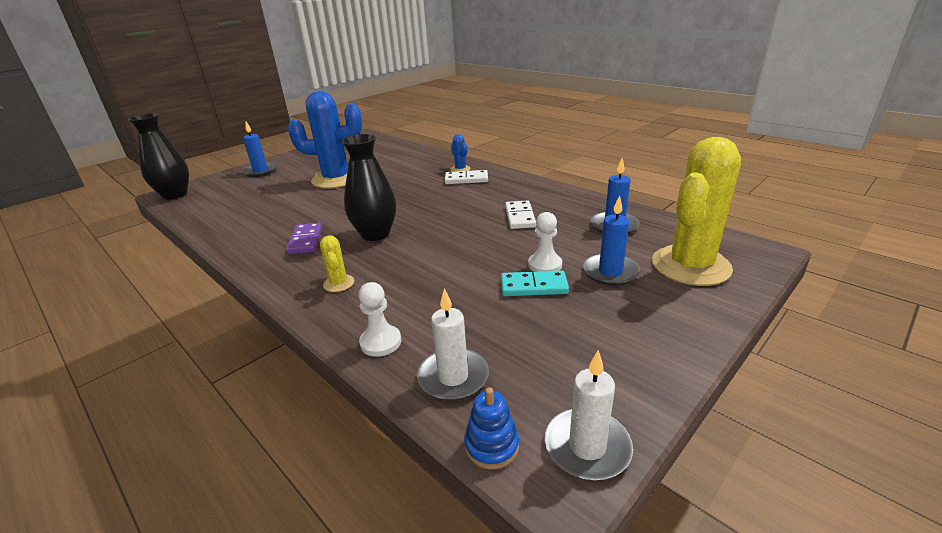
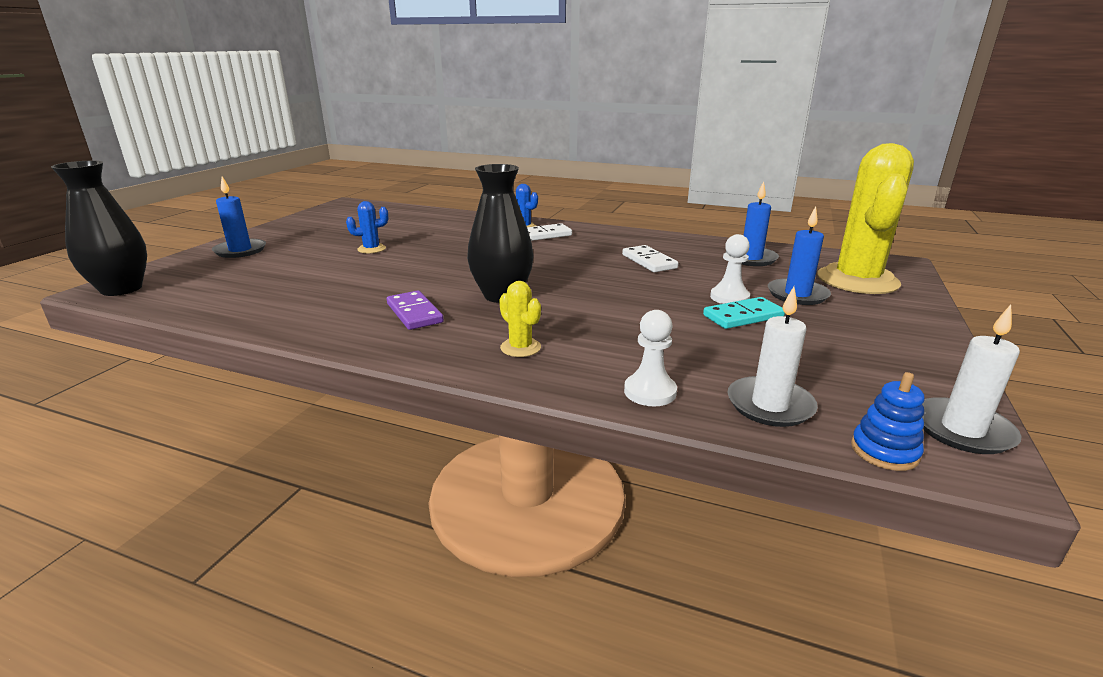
camera: 25 degrees left, 5 degrees down
blue cactus [288,91,362,188] -> blue cactus [346,201,388,253], size x0.42

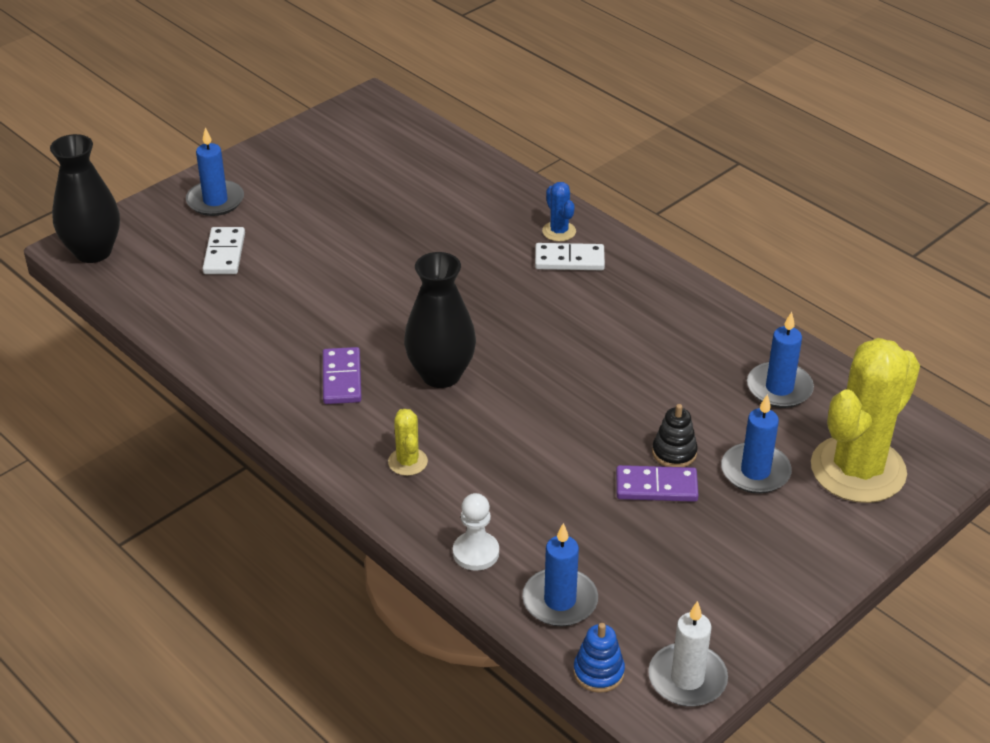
camera: 25 degrees right, 15 degrees up
blue cactus [346,201,388,253] -> none
white domino [622,245,678,272] -> white domino moved to [202,227,245,274]
turquoise domino [703,297,785,329] -> purple domino [616,465,699,502]
white pawn [710,234,750,304] -> black stacking toy [652,404,698,467]
white candle [727,287,818,427] -> blue candle [522,523,598,626]

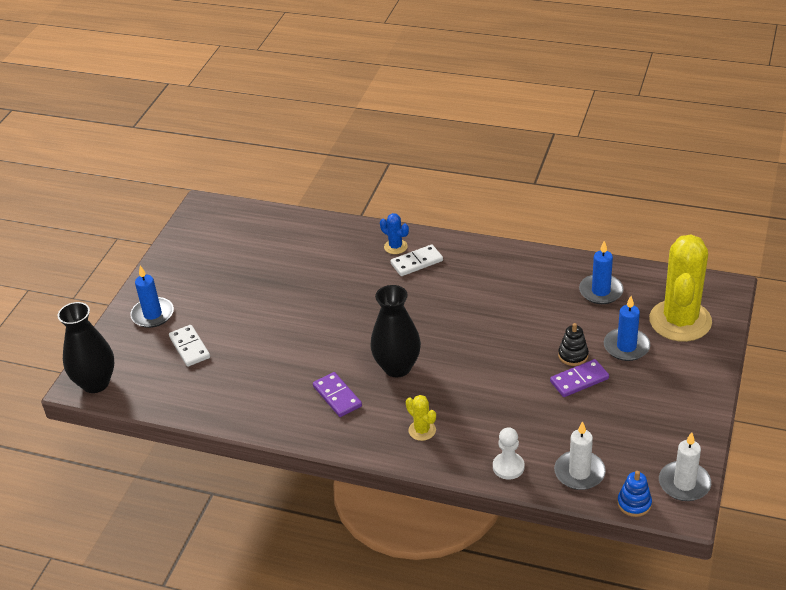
camera: 25 degrees left, 0 degrees up
blue candle [522,523,598,626] -> white candle [554,421,606,490]

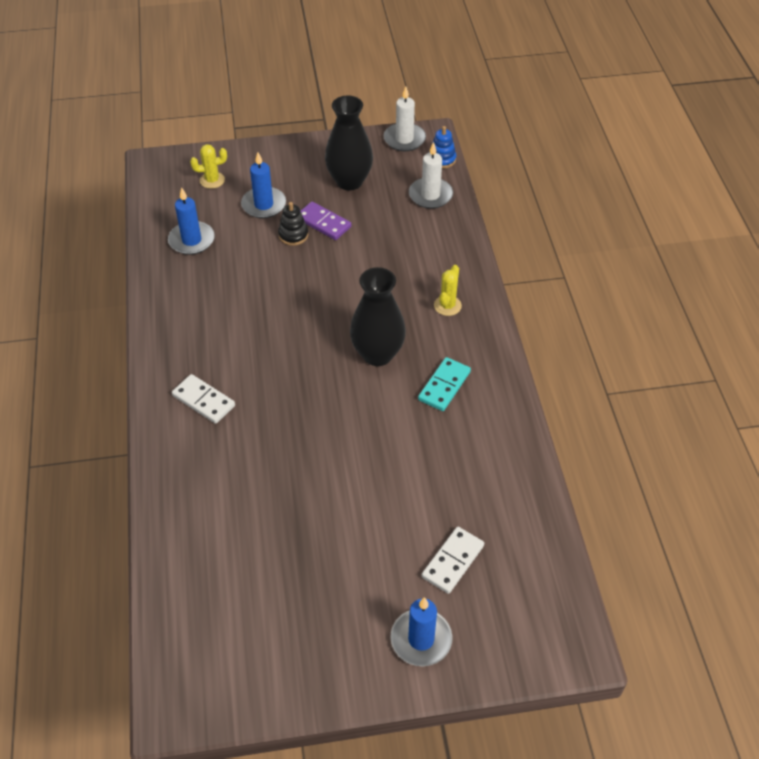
camera: 120 degrees left, 10 degrees up
black vase [58,302,114,393] -> black vase moved to [325,96,373,190]
purple domino [313,372,362,417] -> turquoise domino [418,357,471,411]
blue cactus [380,213,409,254] -> none
white pawn [493,427,525,480] -> none
yellow cactus [649,234,712,342] -> yellow cactus [190,144,227,189], size x0.42

